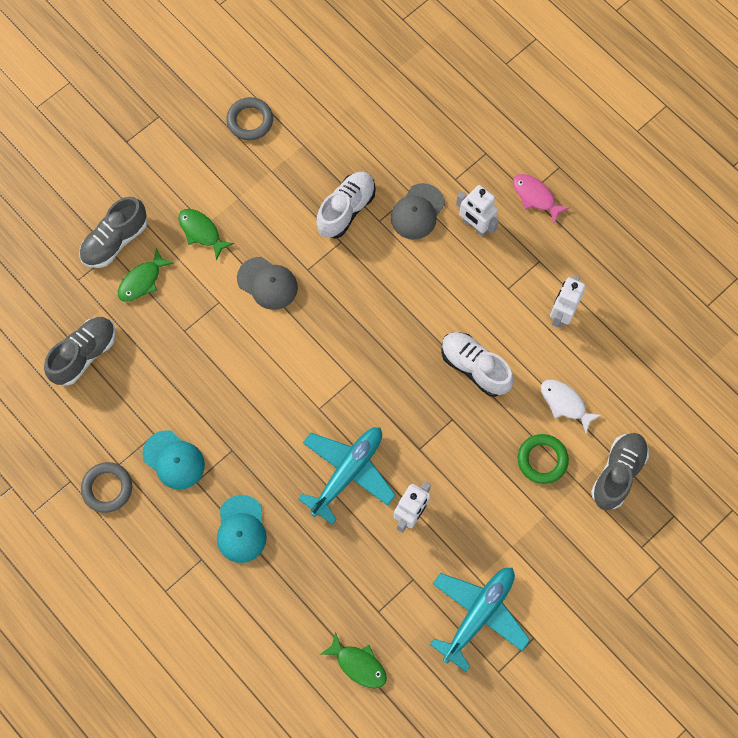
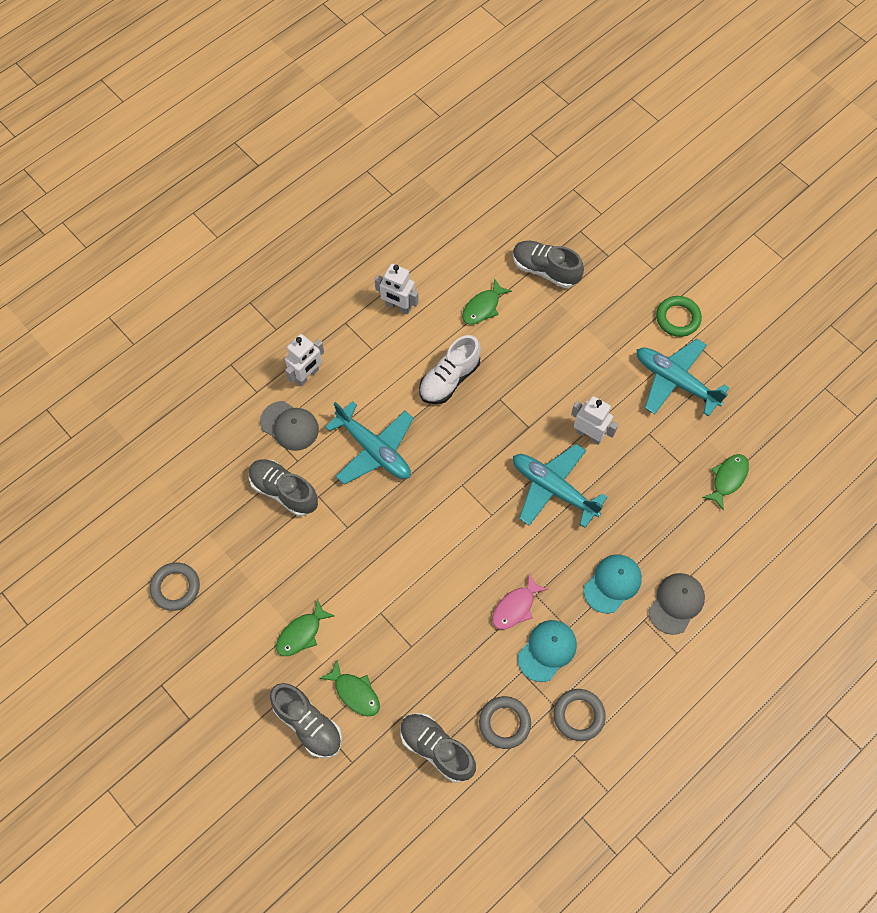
camera: 90 degrees left, 5 degrees down
turquoise cap [217,495,267,563] -> turquoise cap turned 45 degrees counterclockwise [583,554,642,613]
grey cap [237,257,298,310] -> grey cap moved to [649,573,705,635]
white shoe [317,172,376,238] -> grey shoe [249,459,318,516]
pink fish [513,174,570,224] -> pink fish moved to [492,573,548,630]
green ring [517,434,569,484] -> green ring moved to [656,296,702,337]
white fish [541,379,602,433] -> green fish [462,278,512,324]
none -> turquoise plane [325,401,414,485]
none -> grey ring [479,696,531,749]

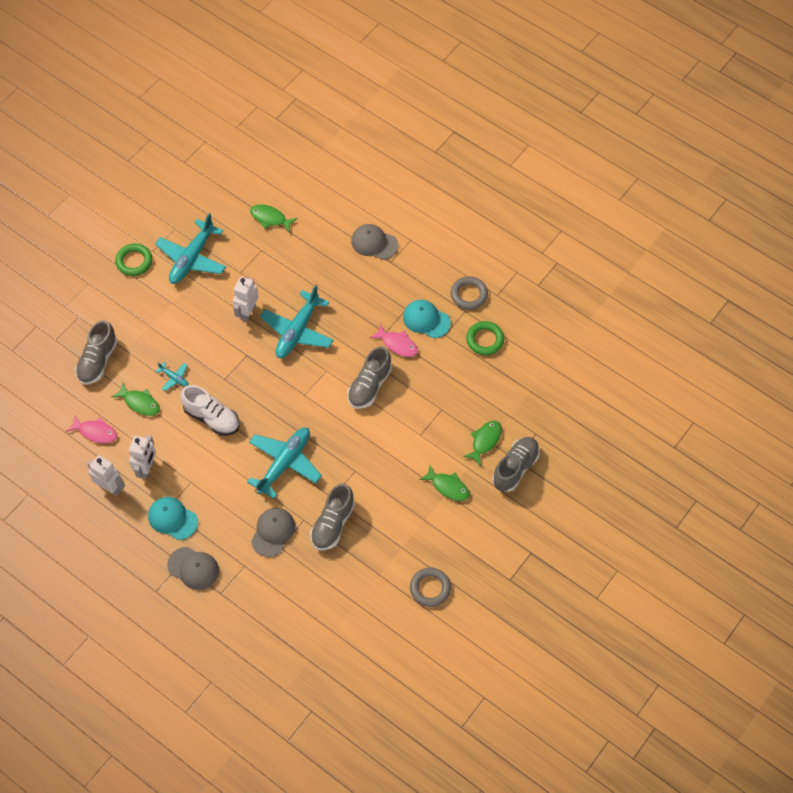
camera: 100 degrees left, 5 degrees down
white robot [285,334,324,386] -> white robot moved to [87,455,125,496]
grey shoe [400,713,476,782] -> grey shoe moved to [347,346,392,409]
grey ring [479,696,531,749] -> green ring [466,321,504,355]
turquoise cap [583,554,642,613] -> turquoise cap moved to [148,497,198,540]
none -> pink fish [66,415,117,443]
none -> turquoise plane [156,362,189,391]
none -> grey cap [167,547,219,590]

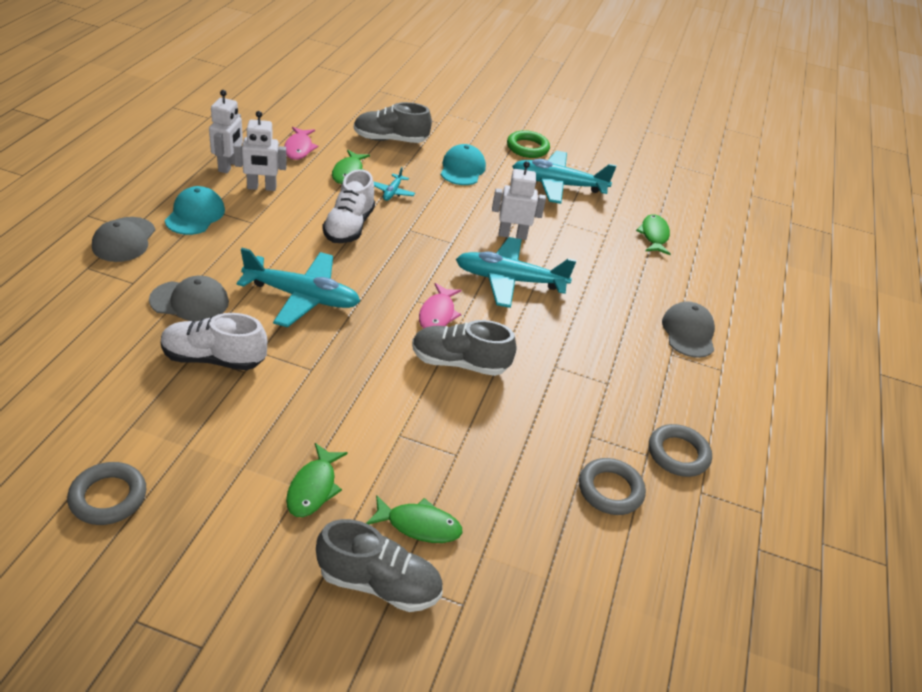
camera: 65 degrees right, 20 degrees down
grey shoe [310,483,355,550] -> white shoe [161,313,267,370]
pink fish [370,324,418,357] -> pink fish moved to [419,283,462,329]
turquoise cap [403,300,451,338] -> turquoise cap moved to [441,144,486,185]
green ring [466,321,504,355] -> grey ring [579,458,646,515]

